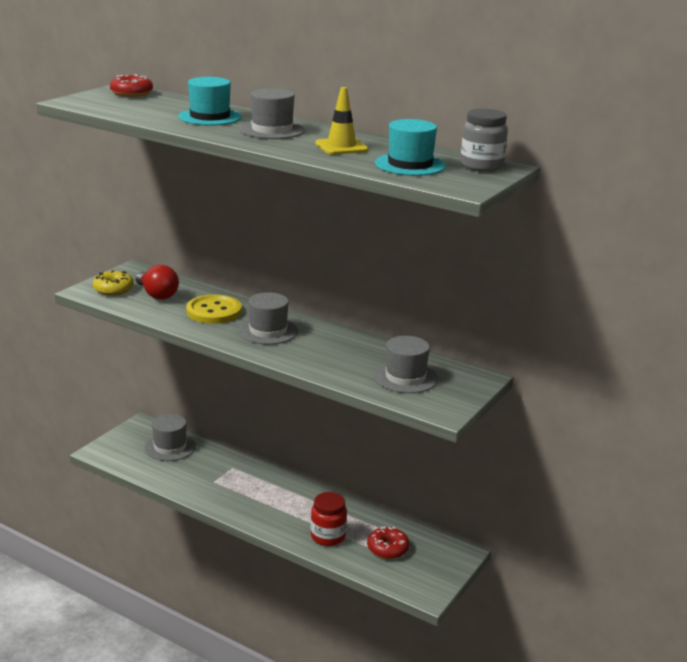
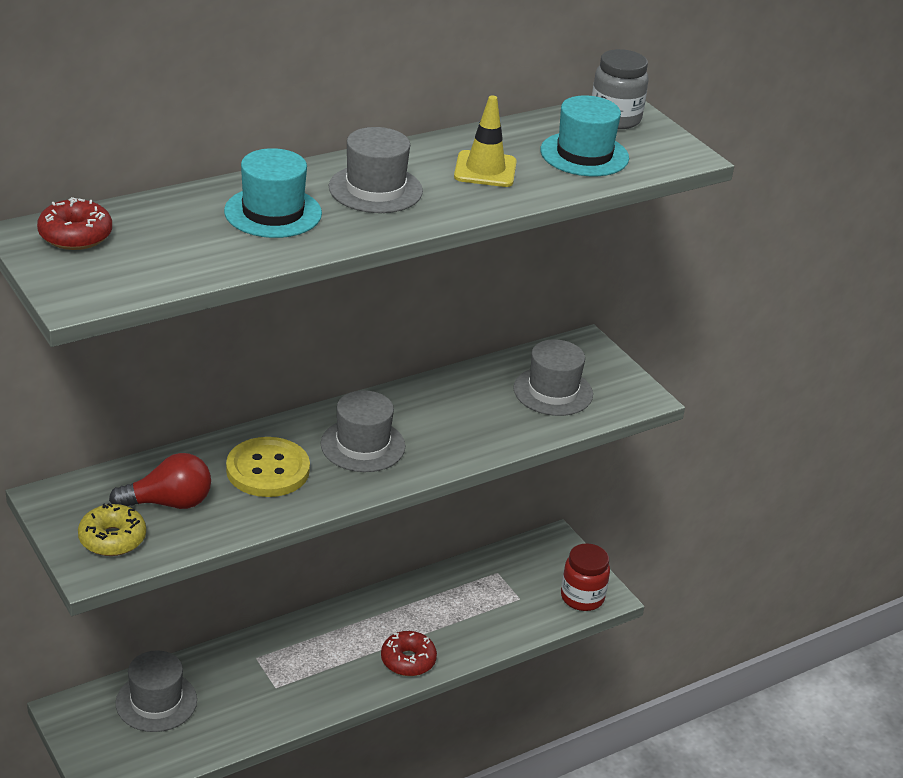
camera: 65 degrees left, 10 degrees up
red jar [311,492,347,546] -> red jar moved to [561,543,610,611]
red donut [367,526,409,559] -> red donut moved to [381,631,437,676]

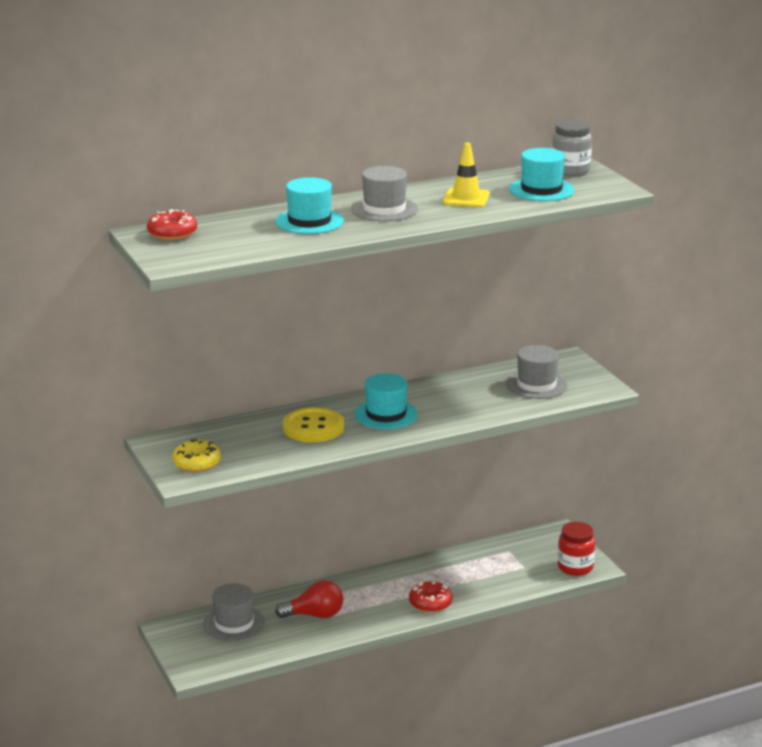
camera: 10 degrees right, 10 degrees down
red light bulb [109,453,211,509] -> red light bulb moved to [275,580,343,618]
grey hat [321,390,405,472] -> turquoise hat [354,373,418,430]

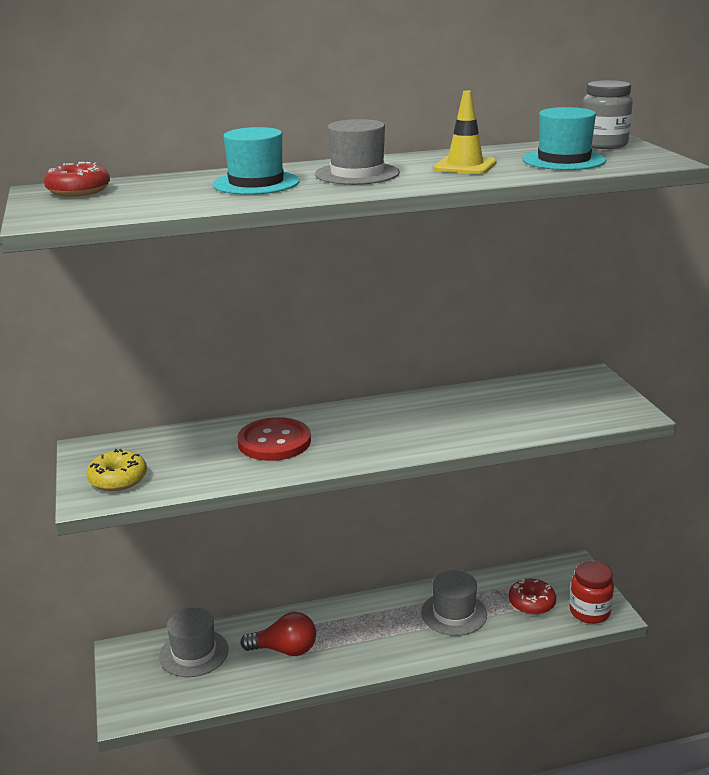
camera: 10 degrees right, 0 degrees up
yellow button [283,407,344,443] -> red button [237,417,311,461]
turquoise hat [354,373,418,430] -> none
red donut [409,581,453,613] -> red donut moved to [509,579,556,615]
grey hat [506,345,568,399] -> grey hat moved to [421,570,487,636]

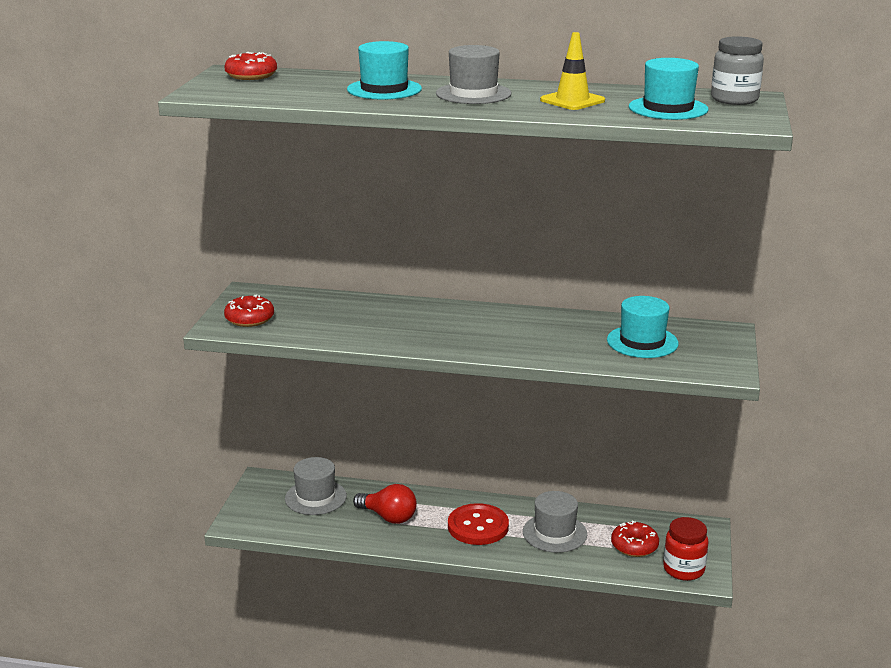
camera: 25 degrees right, 0 degrees up
yellow donut [86,449,147,491] -> red donut [224,294,274,327]
red button [237,417,311,461] -> red button moved to [448,503,509,545]
none -> turquoise hat [607,296,679,358]

